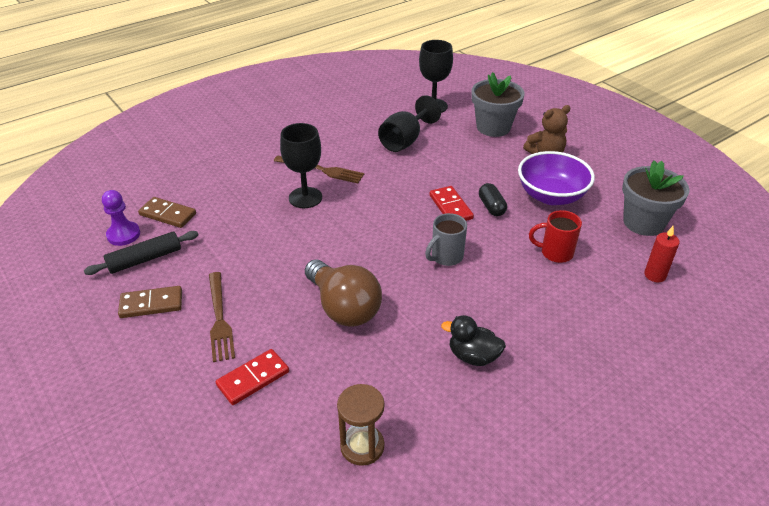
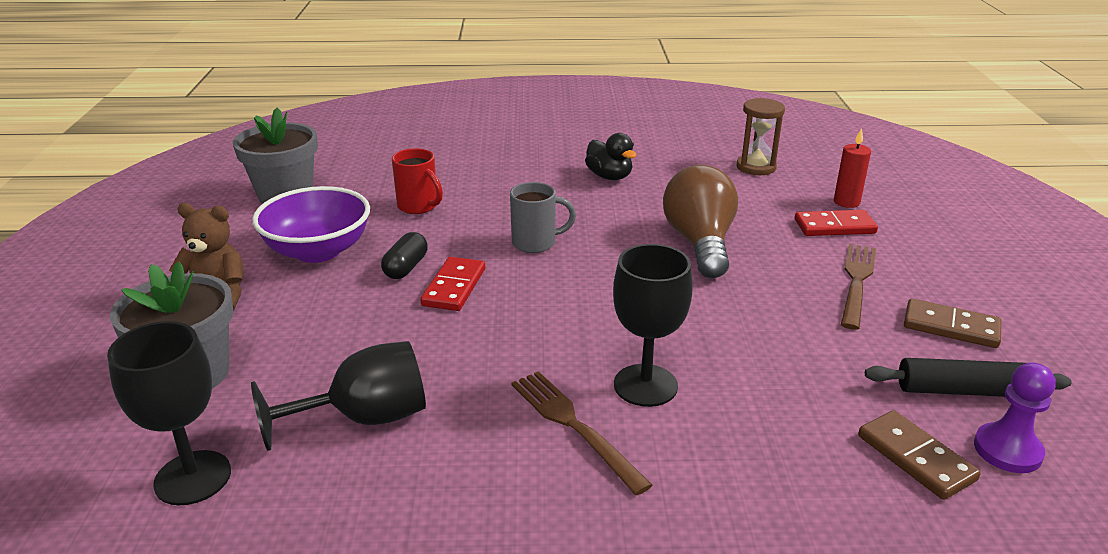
camera: 145 degrees left, 10 degrees down
red candle [644,226,680,282] -> red candle moved to [834,128,871,208]

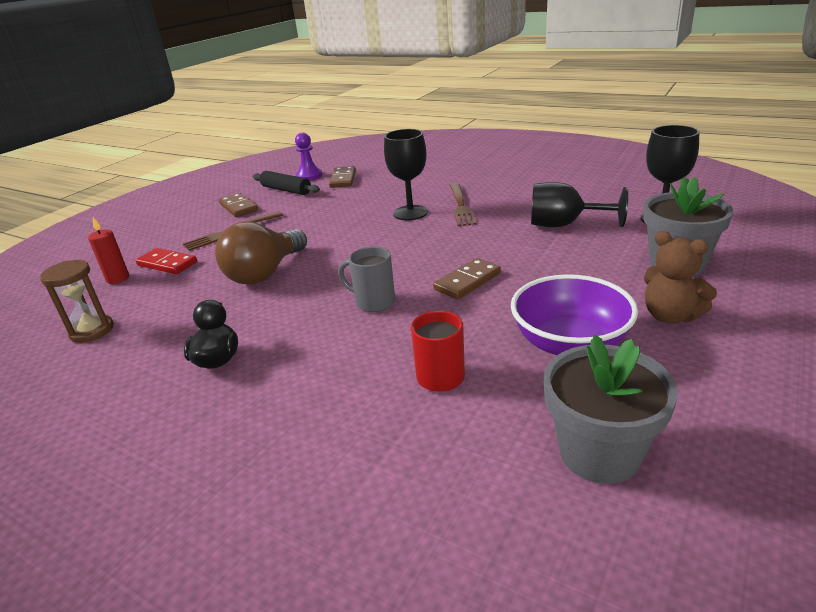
camera: 145 degrees left, 0 degrees up
black capsule [381,232,428,279] -> none
red domino [420,257,485,311] -> brown domino [433,258,501,300]

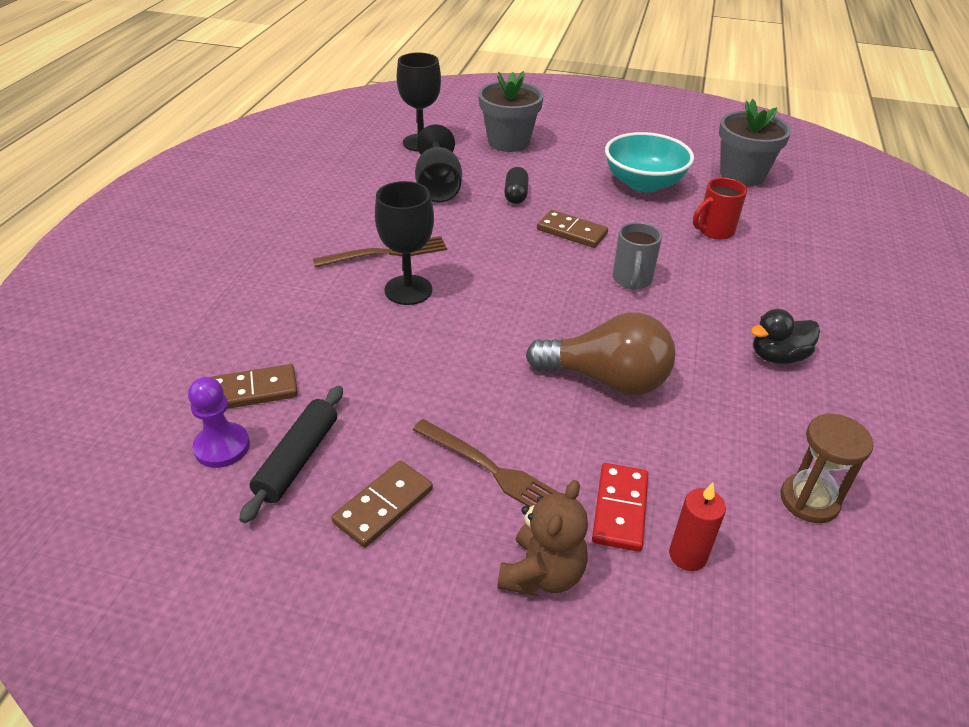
camera: 110 degrees left, 10 degrees up
purple bowl [511,274,638,355] -> turquoise bowl [605,132,694,192]
brown teddy bear [644,231,717,324] -> brown teddy bear moved to [497,480,588,596]
none -> black capsule [504,167,529,204]

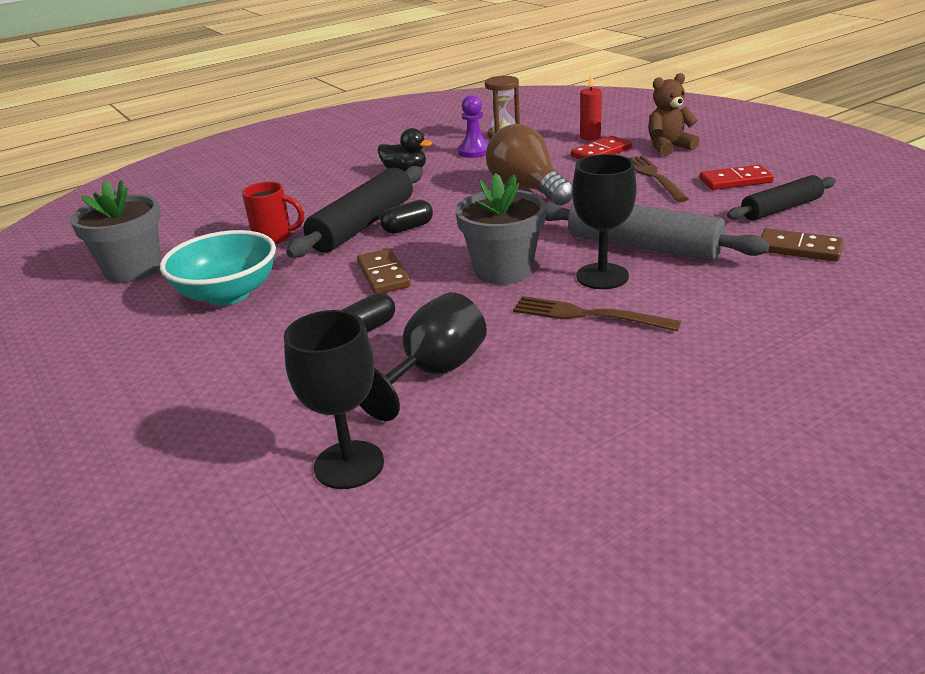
camera: 135 degrees left, 10 degrees down
purple pawn [188,377,250,468] -> purple pawn moved to [458,95,488,158]
brown domino [331,461,433,548] -> red domino [700,165,774,190]
grey flower pot [478,71,544,152] -> grey flower pot moved to [455,173,546,285]
grey mug [613,222,662,289] -> black capsule [380,200,433,234]
none -> black rolling pin [286,166,423,258]
none -> grey rolling pin [545,202,770,261]

